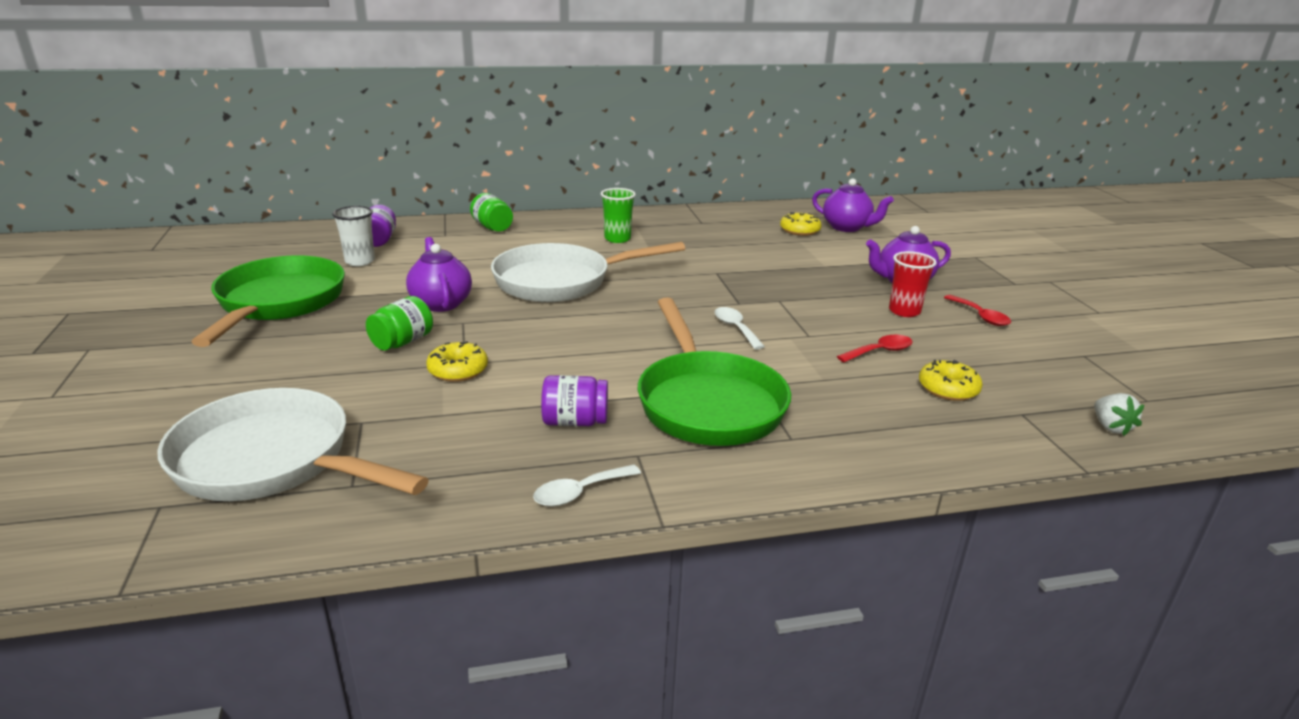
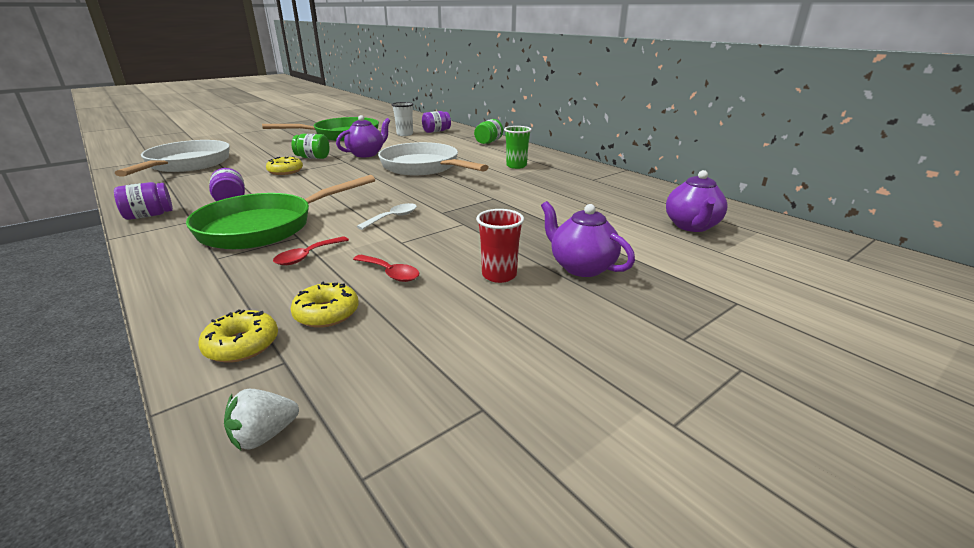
camera: 65 degrees right, 0 degrees up
white spoon [533,464,641,507] -> purple jar [114,182,173,220]
yellow donut [780,212,821,236] -> yellow donut moved to [198,309,278,363]
red spoon [944,295,1011,326] -> red spoon moved to [273,236,349,265]

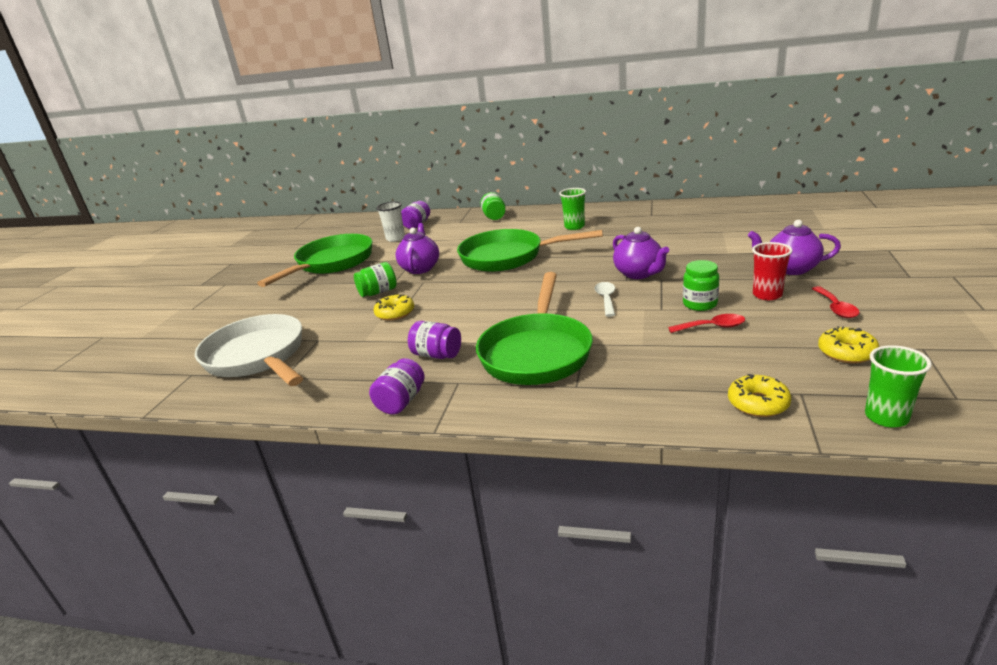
camera: 35 degrees left, 0 degrees up
white strawberry [224,389,299,450] -> green cup [865,345,932,428]
red spoon [273,236,349,265] -> red spoon moved to [812,286,860,318]
yellow donut [290,281,359,328] -> yellow donut moved to [818,326,879,363]
white pan [378,142,489,175] -> green pan [457,229,603,272]
purple teapot [666,170,728,232] -> purple teapot moved to [613,227,669,279]
none -> green jar [683,260,719,311]

